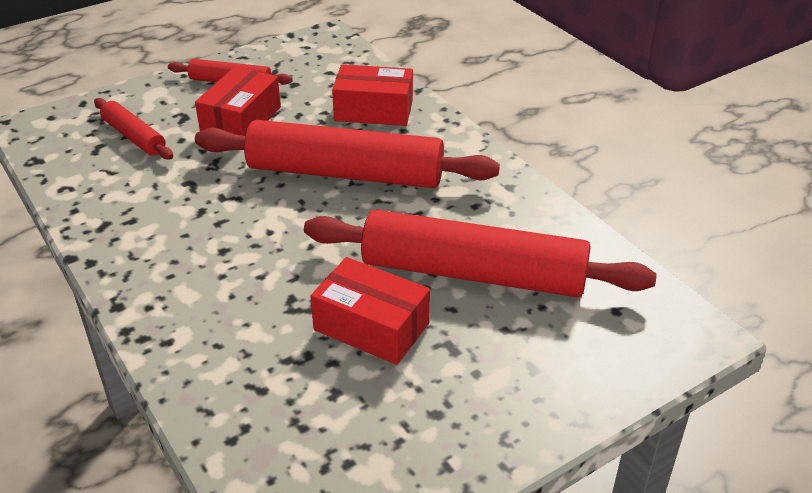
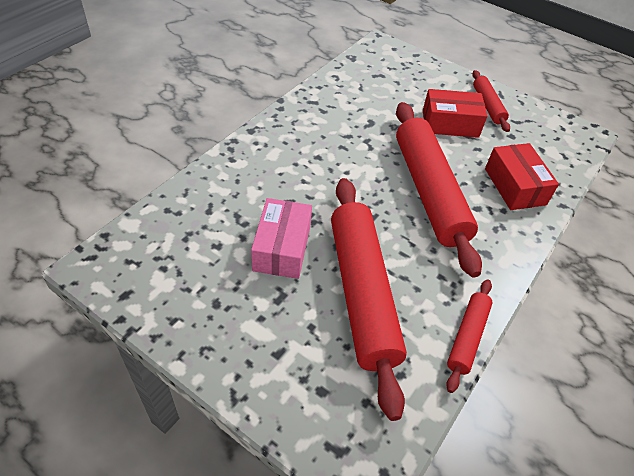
camera: 65 degrees right, 10 degrees up
red rolling pin [94,98,173,160] -> red rolling pin moved to [446,279,492,393]
red box [310,257,430,365] -> pink box [251,198,312,279]

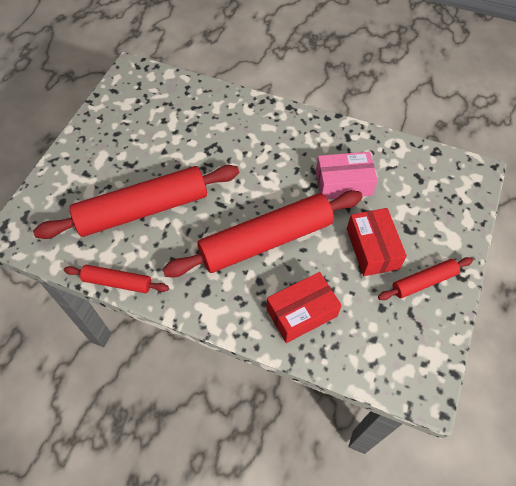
camera: 80 degrees right, 10 degrees up
pink box [251,198,312,279] -> pink box moved to [316,152,378,199]

